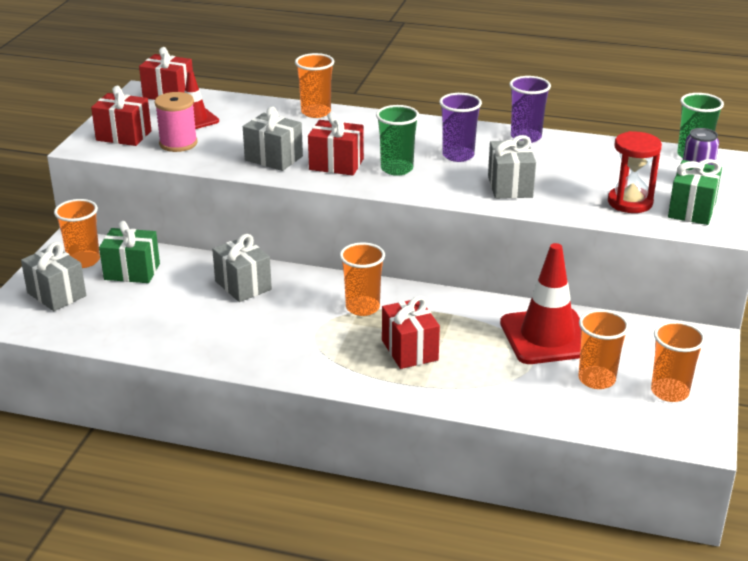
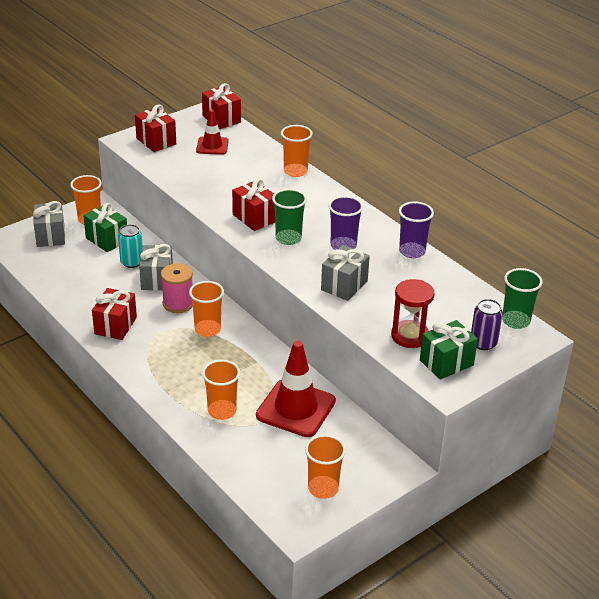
camera: 35 degrees right, 5 degrees up
pink spool [155,92,198,152] -> pink spool moved to [161,263,193,313]
grey gift [243,106,303,171] -> none
red gift [382,296,440,369] -> red gift moved to [92,288,137,340]
orange cup [578,309,629,389] -> orange cup moved to [202,360,240,420]
none -> turquoise can [118,224,143,268]

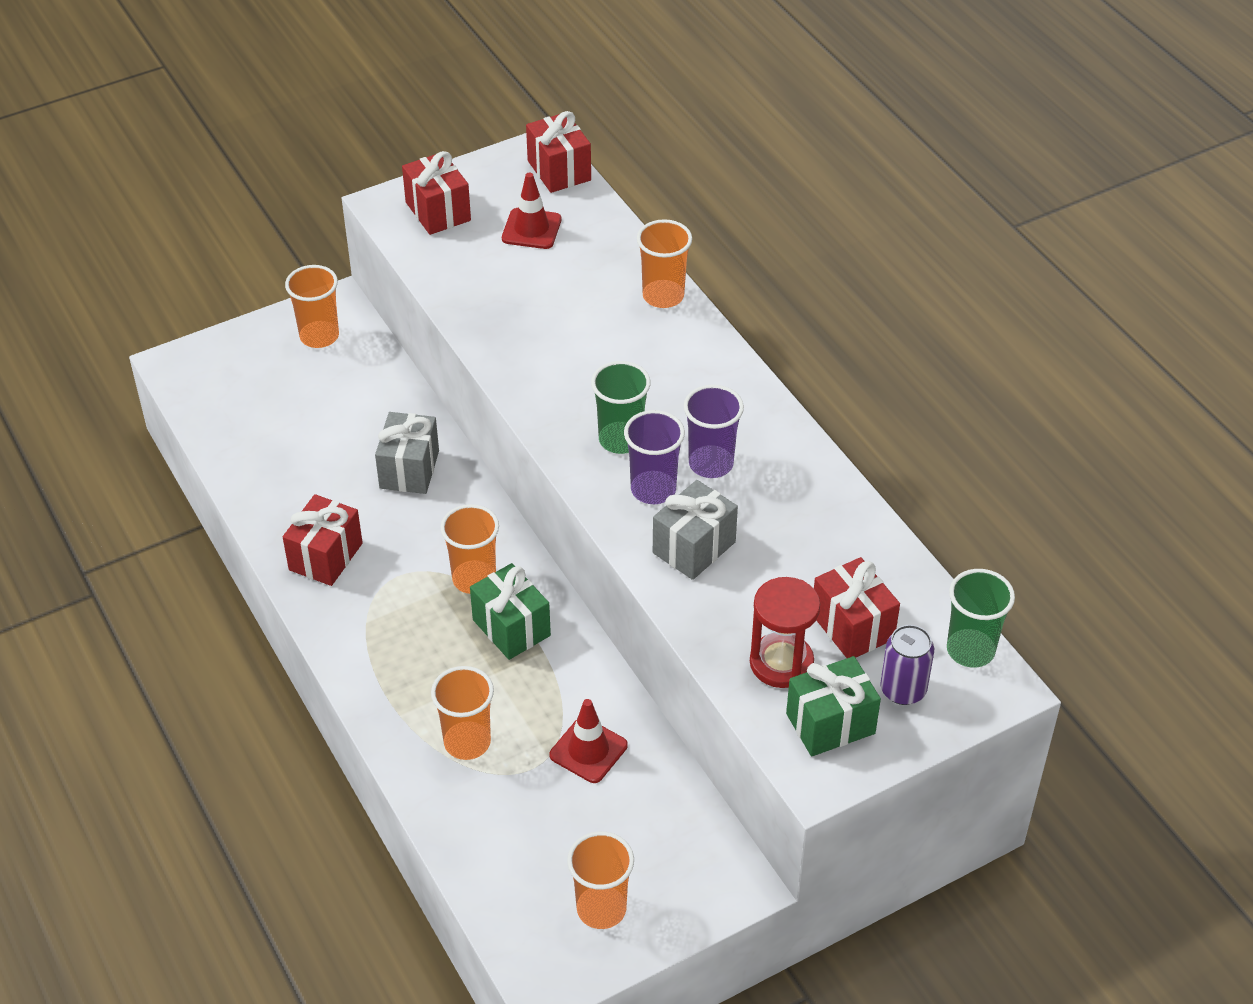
camera: 10 degrees right, 10 degrees up
grey gift [33,201,65,247] -> none
green gift [83,203,127,252] -> green gift moved to [470,563,551,660]
turquoise can [118,224,143,268] -> none
pink spool [161,263,193,313] -> none
red gift [232,178,275,231] -> red gift moved to [814,557,900,658]
red traffic cone [256,341,336,437] -> red traffic cone [550,699,628,783], size x0.57
purple cup [399,201,434,258] -> purple cup moved to [624,410,685,504]

